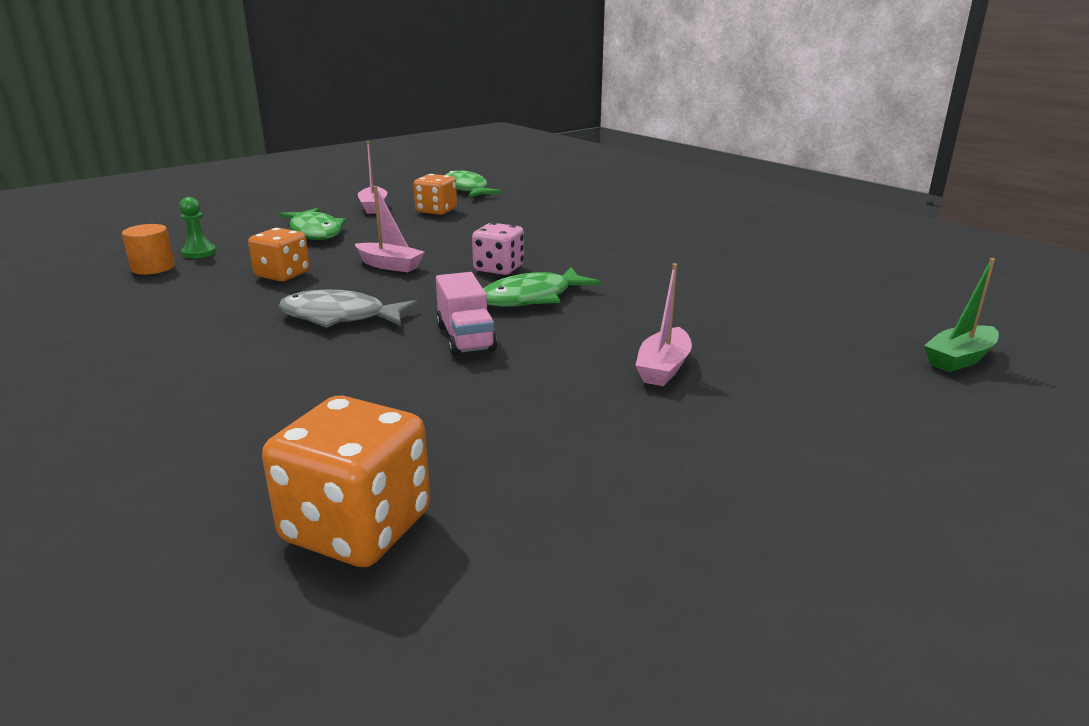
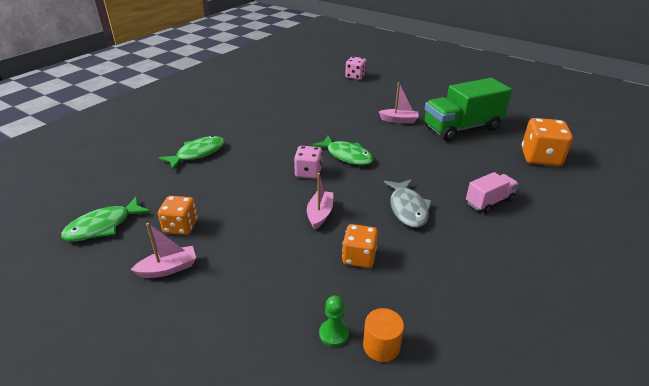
camera: 105 degrees left, 10 degrees up
green fish [280,208,346,240] -> green fish moved to [159,136,225,170]
pink truck [436,272,497,357] -> pink truck moved to [466,172,519,213]
green boat [924,258,999,372] -> pink dice [345,57,367,80]
none -> green truck [424,78,512,141]

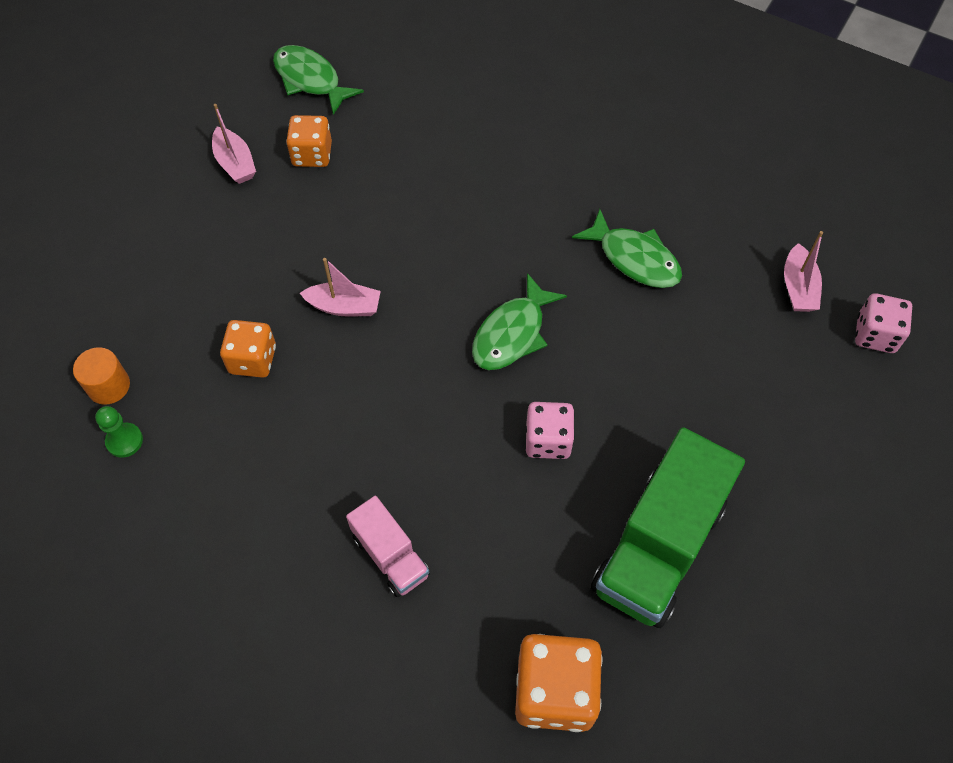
camera: 85 degrees right, 25 degrees up
green fish [159,136,225,170] -> green fish moved to [572,209,682,288]
pink dice [294,146,322,179] -> pink dice moved to [526,402,574,459]
green pawn [319,295,349,347] -> green pawn moved to [95,406,143,458]
pink boat [379,82,419,123] -> pink boat moved to [784,231,823,312]
grey fish [384,179,432,228] -> none
green truck [424,78,512,141] -> green truck turned 120 degrees counterclockwise [591,427,745,628]

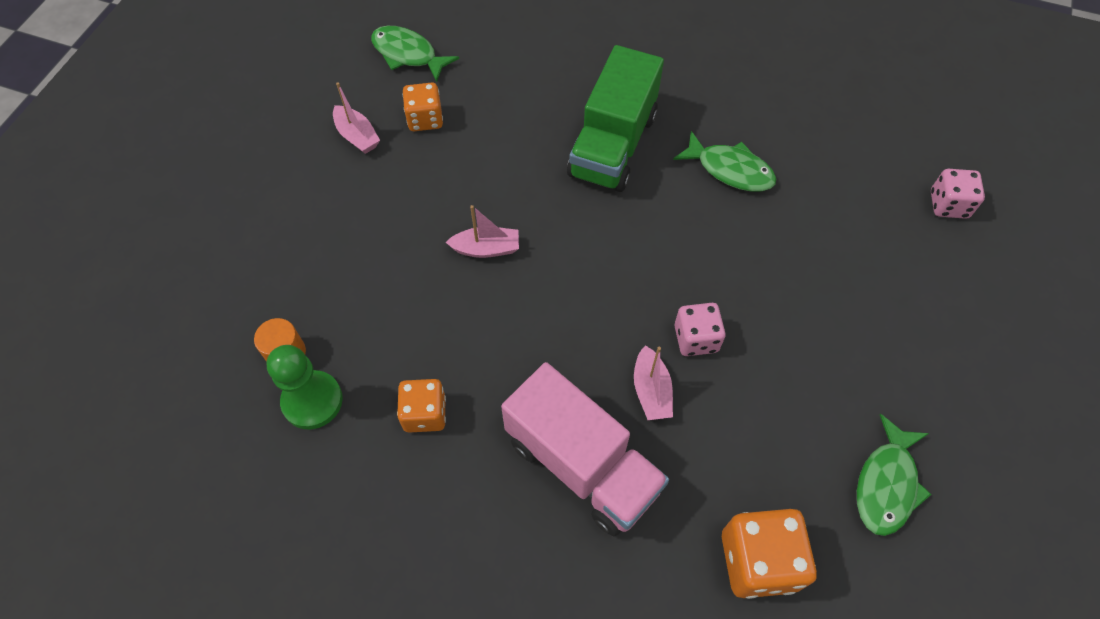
camera: 10 degrees left, 0 degrees up
green pawn [95,406,143,458] -> green pawn [267,345,343,429], size x1.77
orange dice [220,320,276,378] -> orange dice moved to [397,379,446,433]
pink truck [346,496,430,597] -> pink truck [501,362,669,536], size x1.91
green fish [472,273,567,370] -> green fish moved to [857,414,932,536]
green truck [591,427,745,628] -> green truck moved to [567,45,664,192]
pink boat [784,231,823,312] -> pink boat moved to [634,345,673,420]

